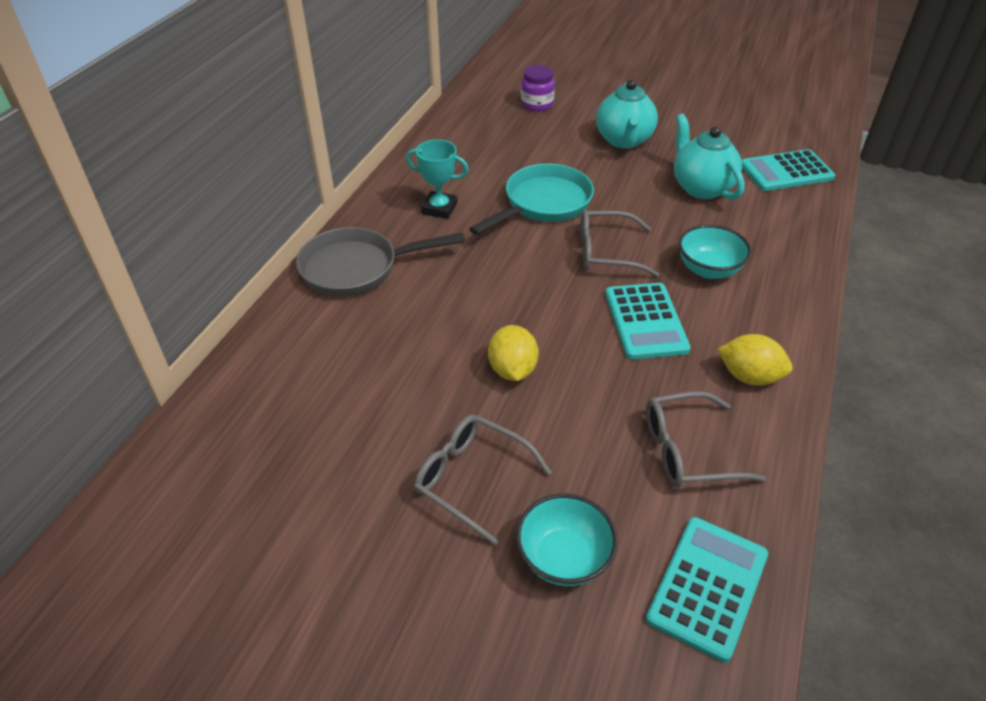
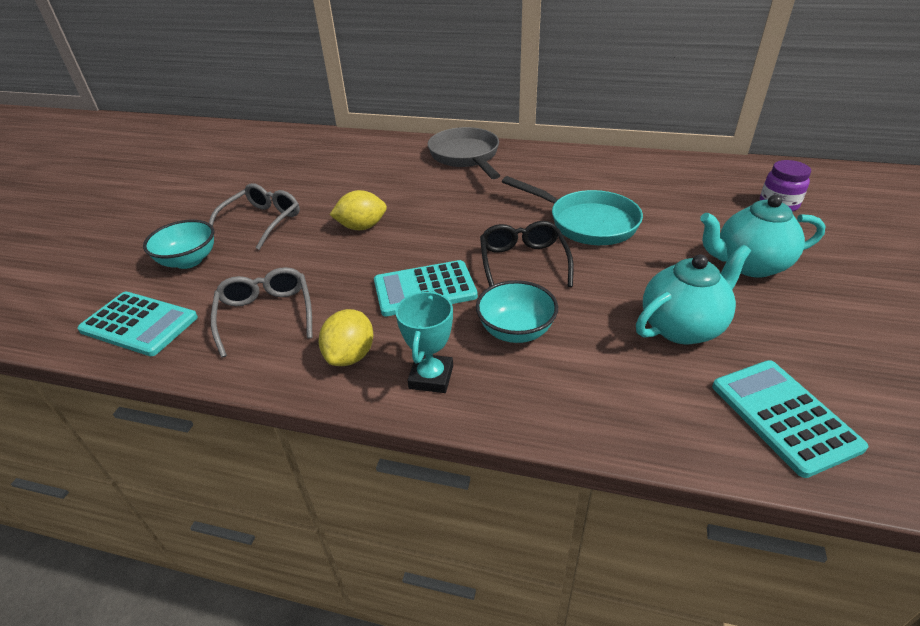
camera: 85 degrees right, 5 degrees down
turquoise trophy [406,139,469,219] -> turquoise trophy moved to [396,291,453,393]
grey glasses [581,209,660,277] -> black glasses [480,221,574,287]

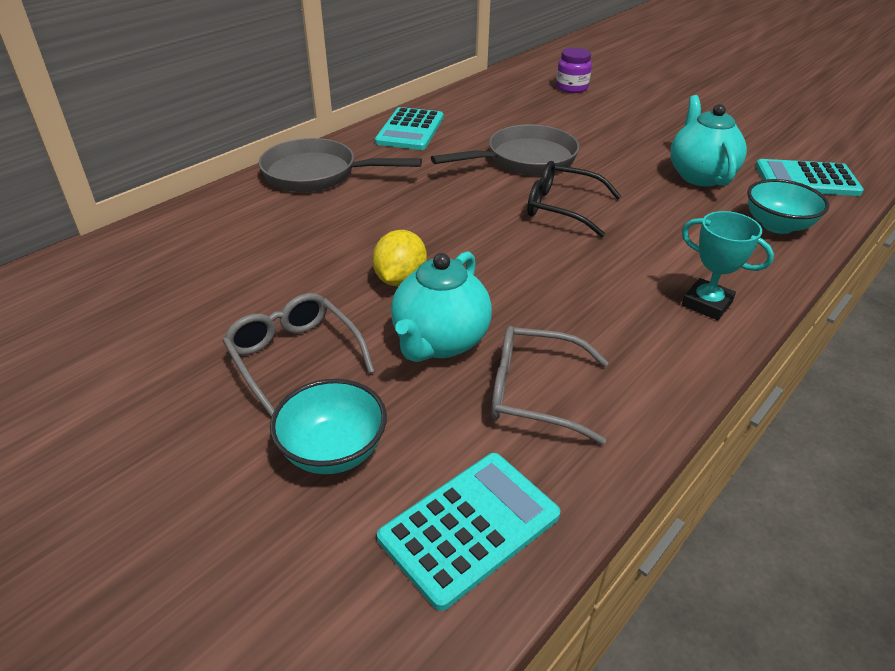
camera: 65 degrees left, 0 degrees up
yellow lemon [319,309,373,366] -> none
turquoise calculator [374,260,478,316] -> turquoise calculator moved to [375,107,443,150]
turquoise bowl [476,280,558,343] -> turquoise bowl moved to [747,179,829,234]
turquoise pan [502,176,643,245] -> grey pan [431,125,579,175]
turquoise teapot [700,195,826,278] -> turquoise teapot moved to [391,251,492,362]

